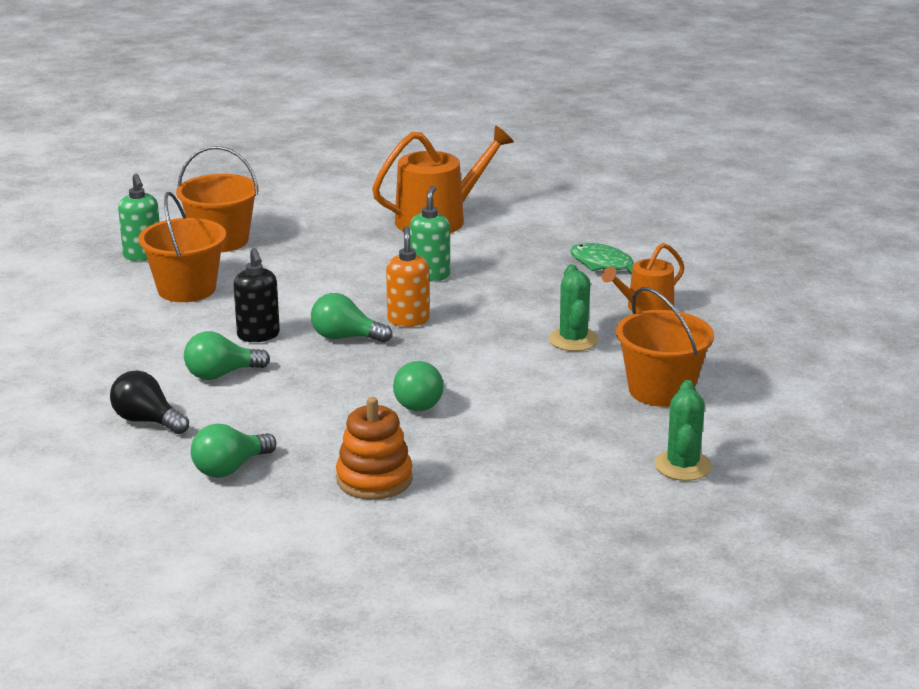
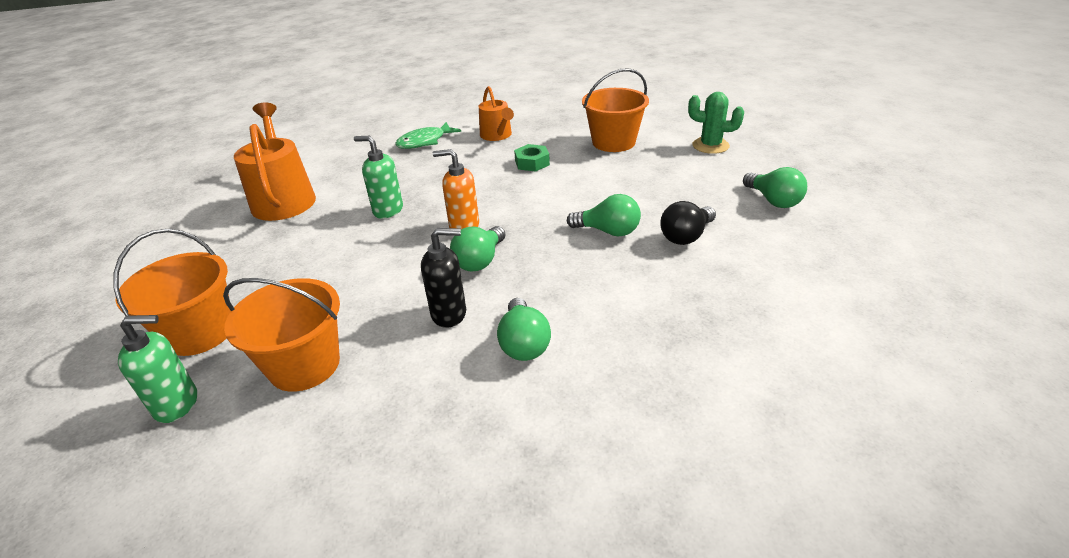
camera: 75 degrees left, 10 degrees up
black light bulb [110,370,189,434] -> black light bulb moved to [660,201,716,245]
green light bulb [191,424,276,478] -> green light bulb moved to [743,167,807,208]
orange stacking toy [336,397,413,500] -> none
green cactus [549,264,599,351] -> green nut [514,144,550,172]

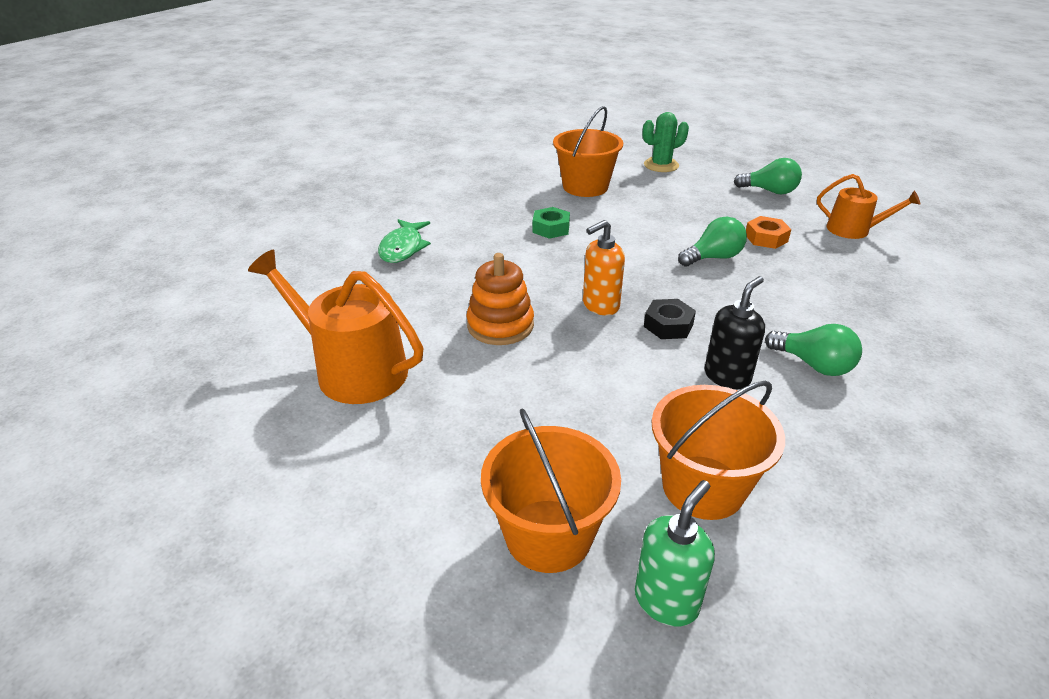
camera: 45 degrees left, 0 degrees up
green soap dispenser [354,136,403,219] -> orange stacking toy [466,253,534,345]
green light bulb [450,226,506,271] -> black nut [644,299,696,339]
orange watering can [479,86,514,141] -> orange watering can moved to [817,174,920,239]
black light bulb [660,201,716,245] -> orange nut [746,216,791,249]

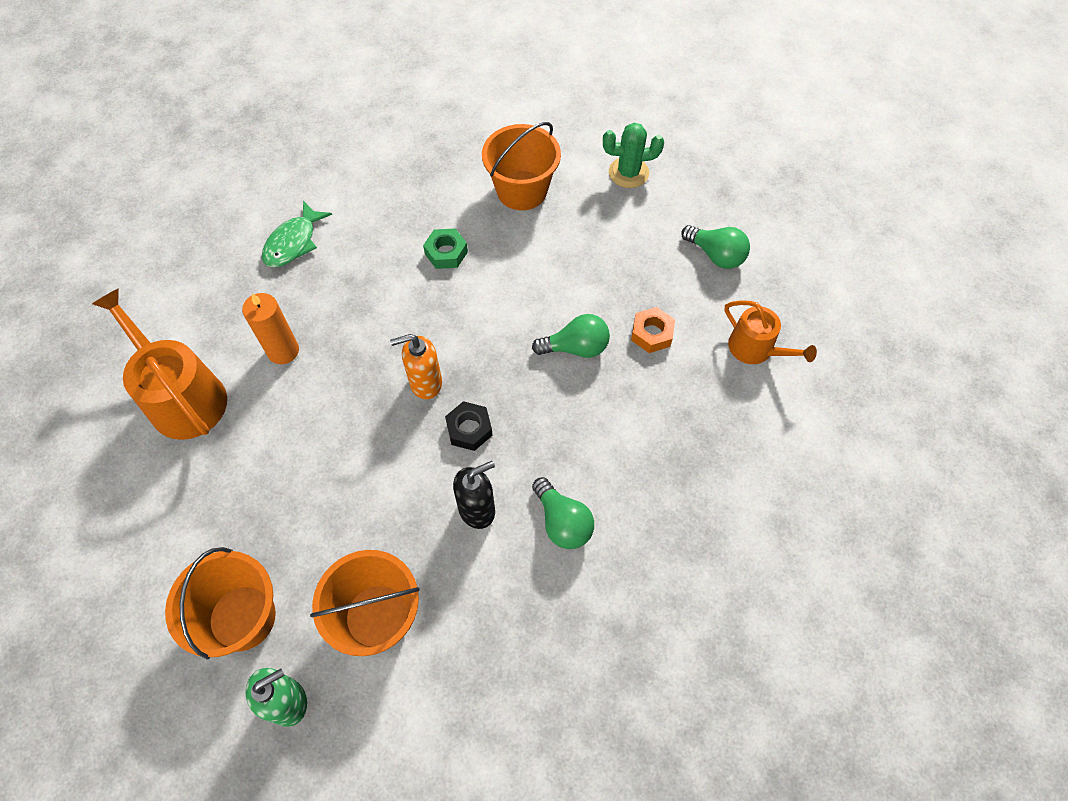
camera: 20 degrees right, 25 degrees up
orange stacking toy [466,253,534,345] -> none
none -> orange candle [242,293,299,364]

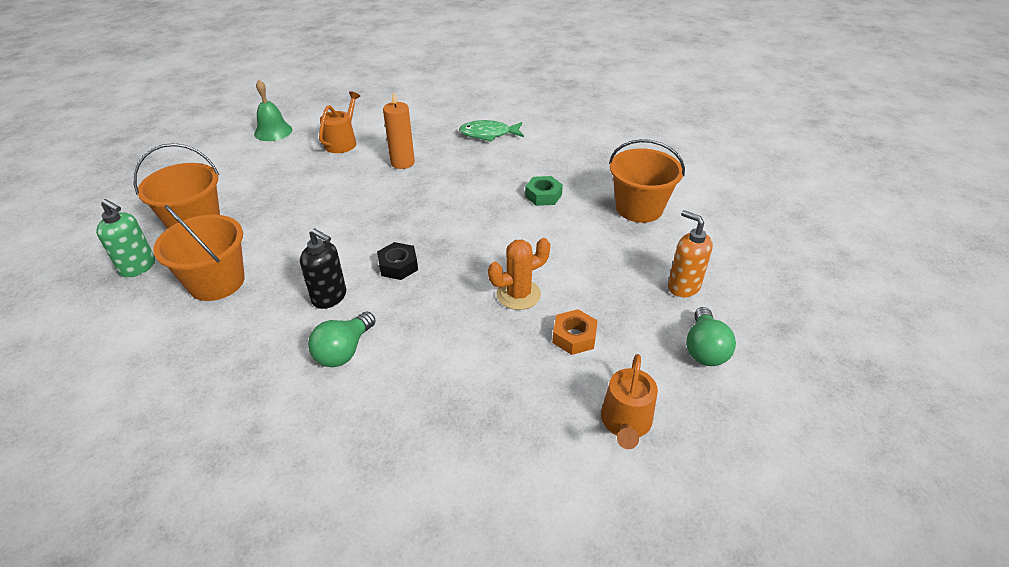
camera: 60 degrees right, 20 degrees down
orange watering can [92,288,227,440] -> orange watering can [319,91,360,153], size x0.60
orange soap dispenser [390,334,442,399] -> orange soap dispenser moved to [668,210,713,298]
green light bulb [532,314,610,358] -> orange cactus [488,238,550,310]
green cactus [603,123,664,188] -> none
none -> green bell [254,80,292,141]

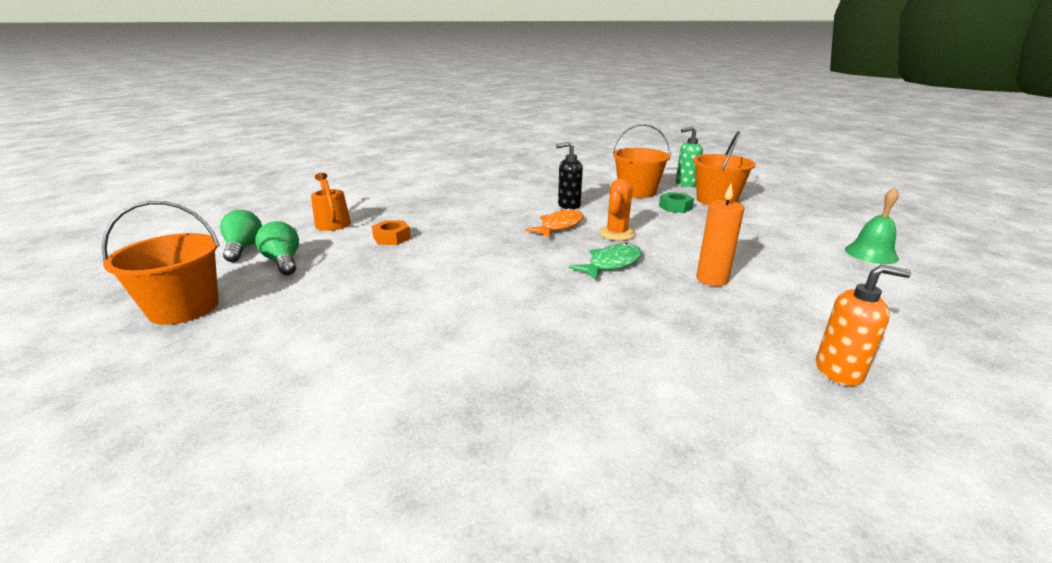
camera: 140 degrees right, 15 degrees down
green light bulb [308,312,376,367] -> green light bulb moved to [220,210,262,262]
orange watering can [319,91,360,153] -> none
black nut [377,242,418,280] -> orange fish [525,208,584,238]
green fish [459,120,524,142] -> green fish moved to [569,243,642,280]
orange cactus [488,238,550,310] -> orange cactus moved to [598,178,636,241]
green nut [525,176,563,206] -> green nut moved to [659,192,694,213]
orange bucket [609,139,685,223] -> orange bucket moved to [102,201,220,325]
orange soap dispenser [668,210,713,298] -> orange soap dispenser moved to [816,265,912,386]

